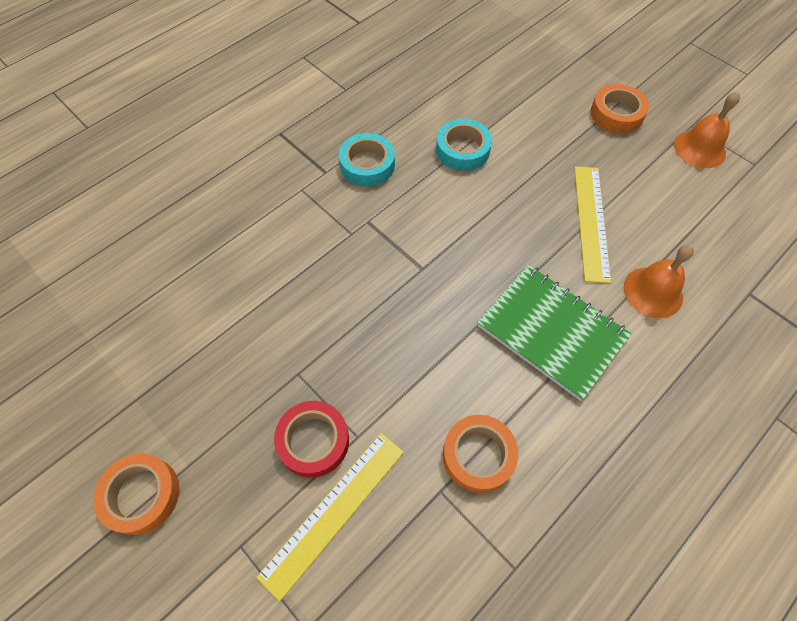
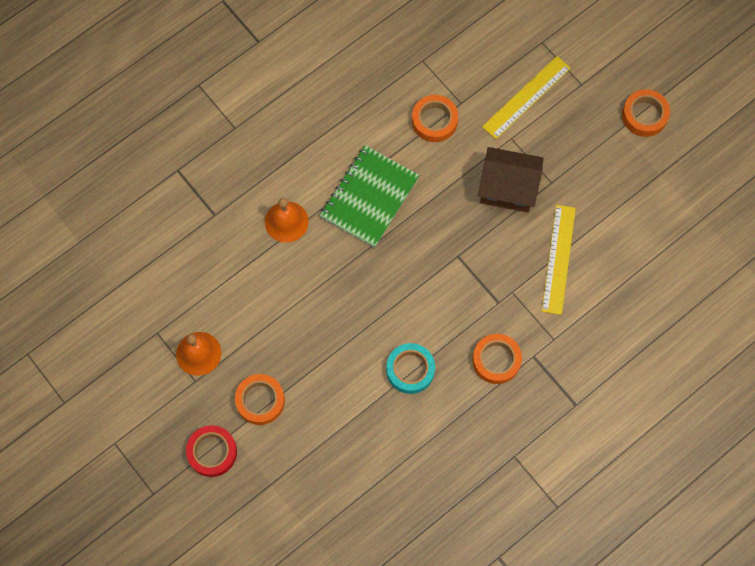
camera: 175 degrees left, 10 degrees up
red tape [274,401,349,478] -> red tape moved to [186,425,237,477]
turquoise tape [339,133,395,187] -> orange tape [472,334,522,384]
green notebook [477,265,631,401] -> green notebook turned 75 degrees clockwise [320,145,420,248]
yellow ruler [574,166,611,283] -> yellow ruler moved to [542,205,576,315]
none -> brown house [478,147,543,212]

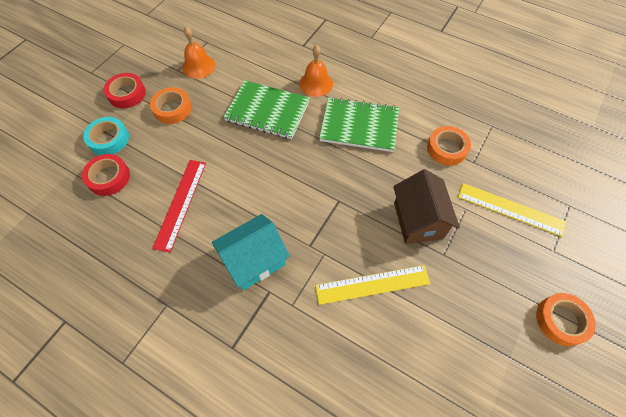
camera: 70 degrees right, 10 degrees down
turquoise tape [386,343,435,394] -> turquoise tape moved to [83,117,129,155]
orange tape [472,334,522,384] -> turquoise house [212,214,290,290]
none -> red tape [82,154,130,196]
none -> red ruler [152,160,206,253]
none -> green notebook [223,80,310,139]

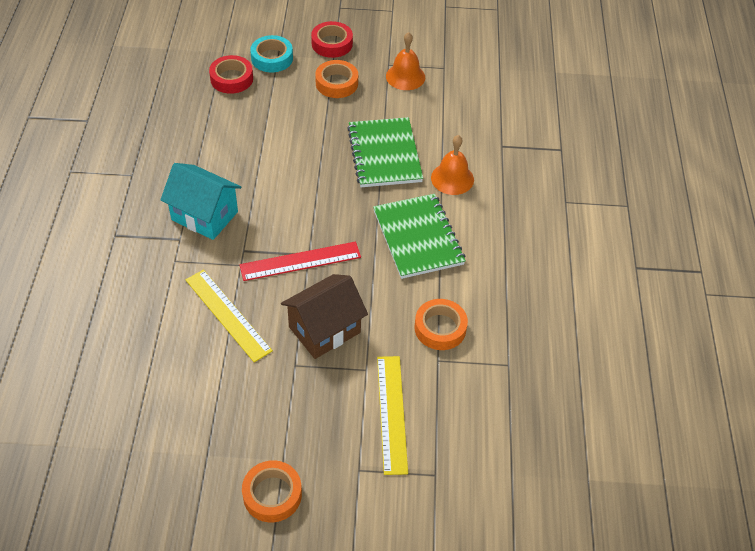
camera: 60 degrees right, 10 degrees down
red ruler [152,160,206,253] -> red ruler moved to [239,242,361,281]

